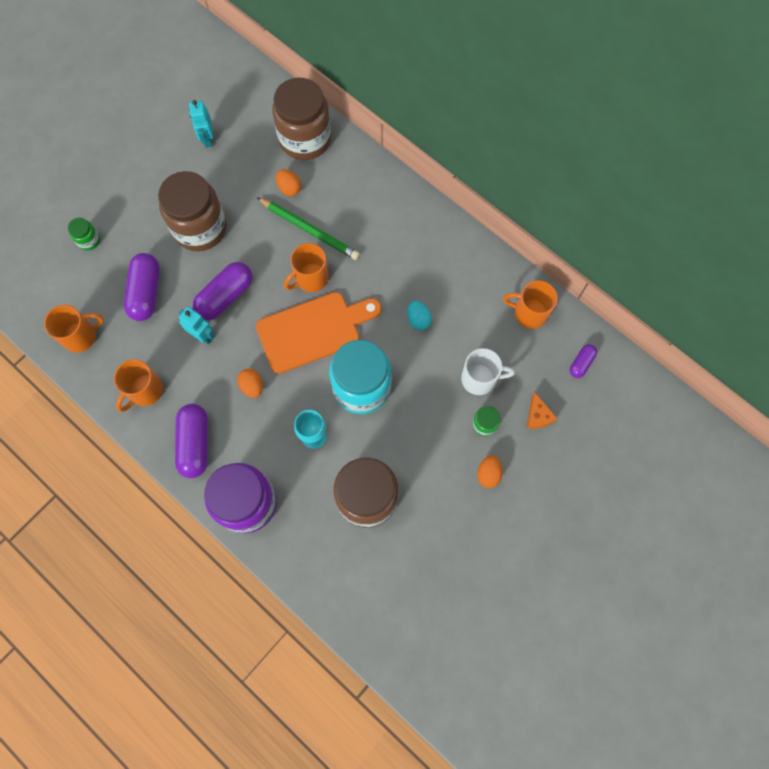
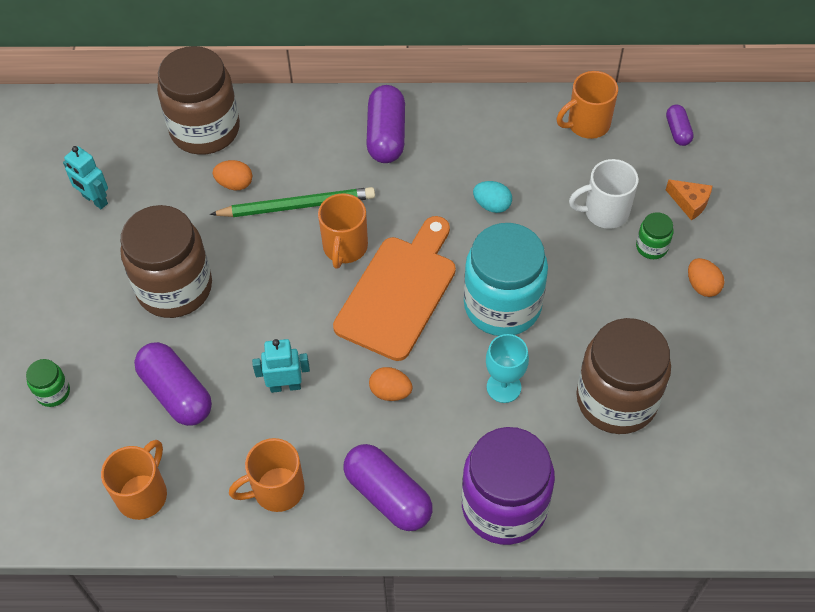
camera: 40 degrees left, 15 degrees down
orange mug [114,359,163,412] -> orange mug turned 75 degrees clockwise [229,438,305,512]
purple capsule [193,262,252,320] -> purple capsule moved to [366,85,405,163]
white mug [461,348,515,395] -> white mug turned 150 degrees counterclockwise [569,159,639,229]

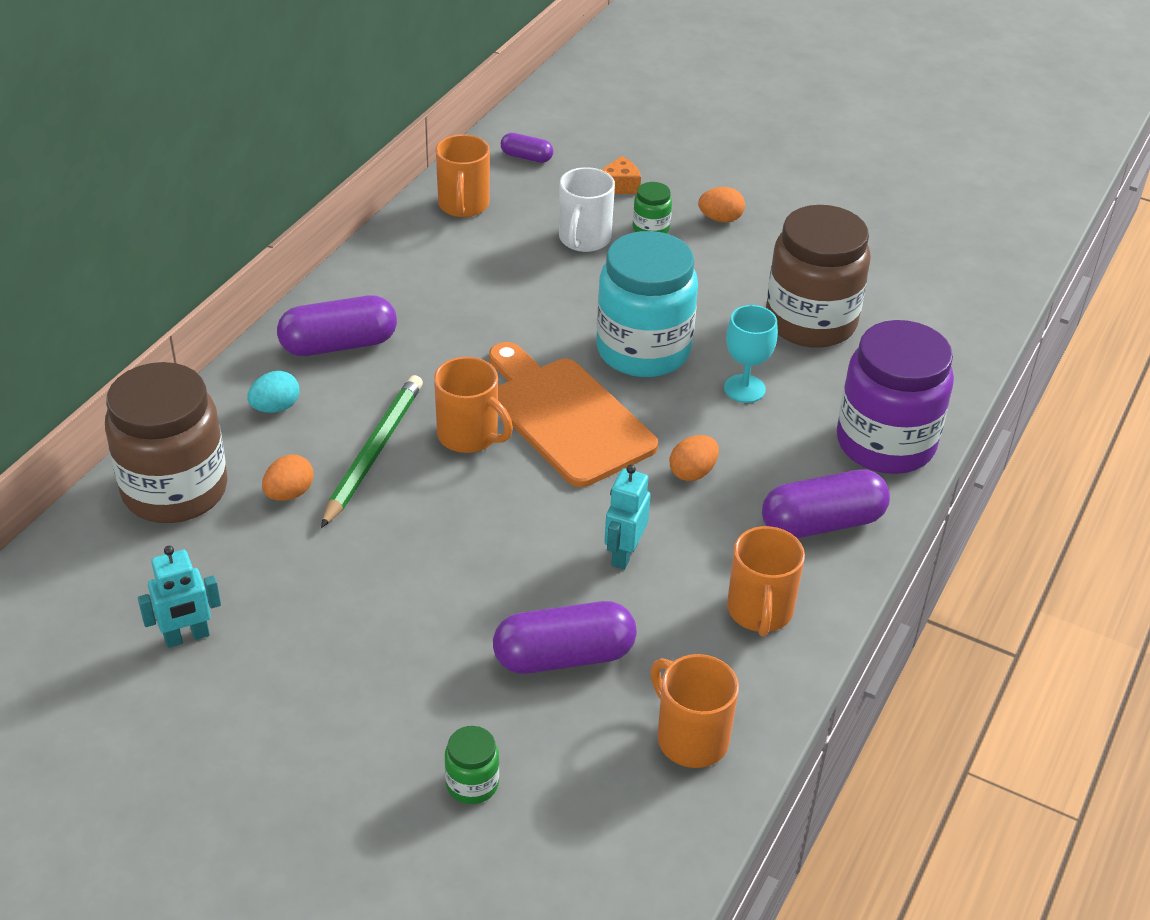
camera: 65 degrees left, 15 degrees down
brown jar [121,205,212,318] -> none
purple capsule [366,85,405,163] -> purple capsule turned 45 degrees counterclockwise [277,295,397,356]
turquoise egg [473,181,512,213] -> turquoise egg moved to [247,371,300,413]

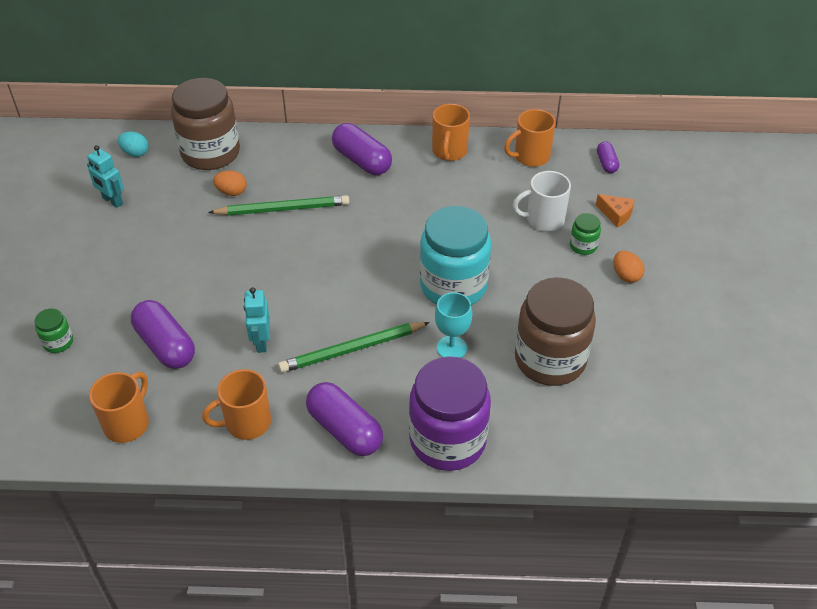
camera: 65 degrees right, 5 degrees up
turquoise egg [247,371,300,413] -> turquoise egg moved to [118,131,149,157]
orange mug [434,357,513,453] -> orange mug moved to [432,104,470,161]
orange cutting board [489,342,658,487] -> none
turquoise robot [604,464,651,570] -> turquoise robot turned 90 degrees counterclockwise [244,287,270,353]
orange egg [670,435,719,481] -> green pencil [278,322,430,373]

